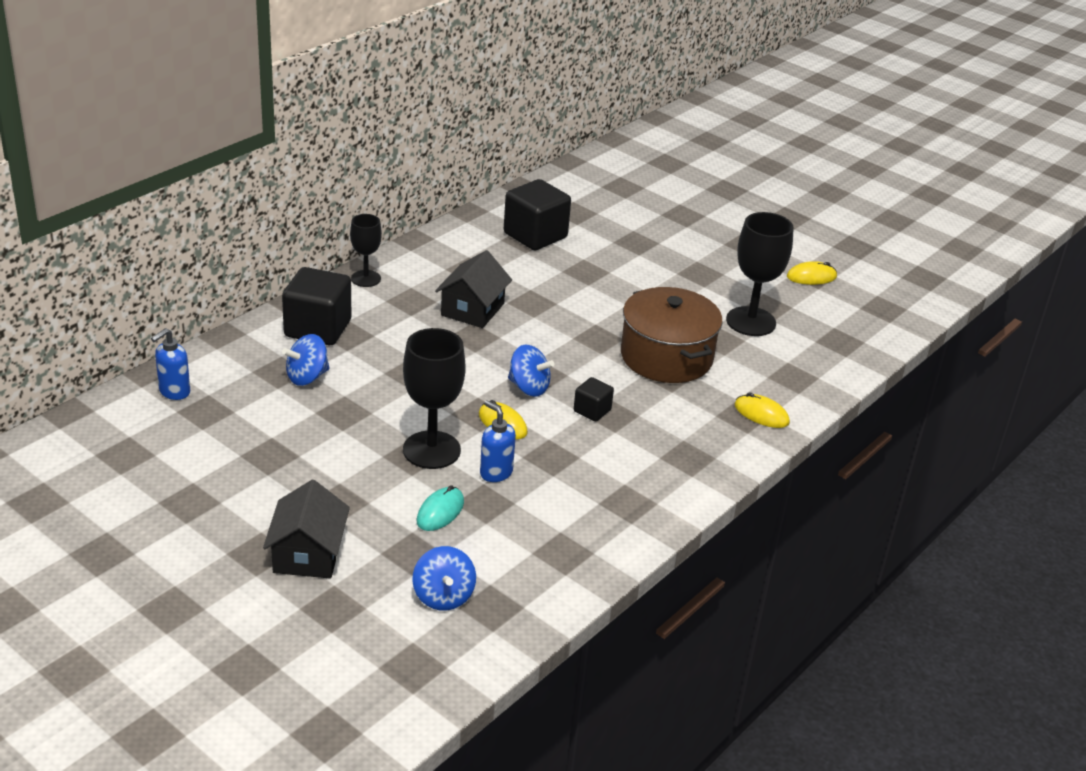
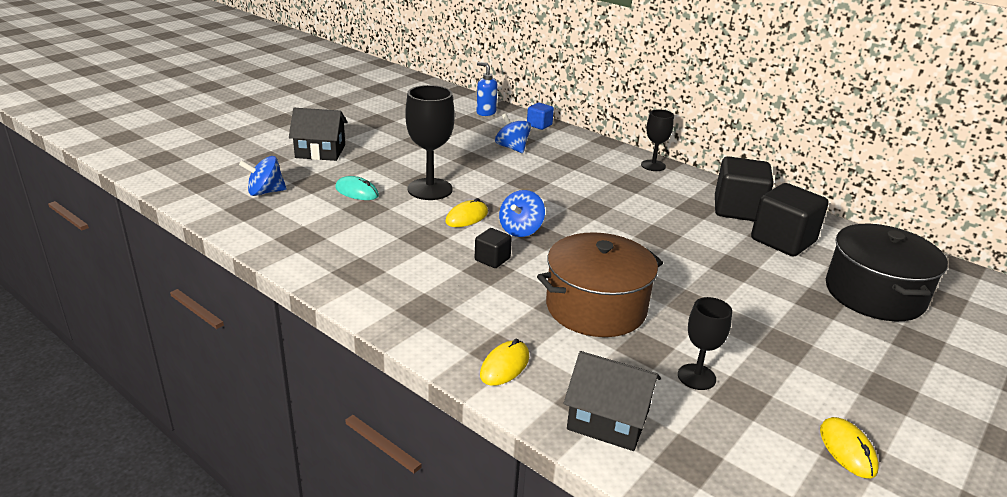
camera: 90 degrees right, 5 degrees down
black cube [282,267,351,345] -> black cube moved to [715,156,774,221]
black house [435,250,512,328] -> black house moved to [564,351,661,451]
blue soap dispenser [480,400,516,482] -> none
black goblet [726,212,794,336] -> black goblet [678,297,732,390], size x0.60
none -> blue cube [527,103,554,130]
none -> black pot [826,224,948,321]

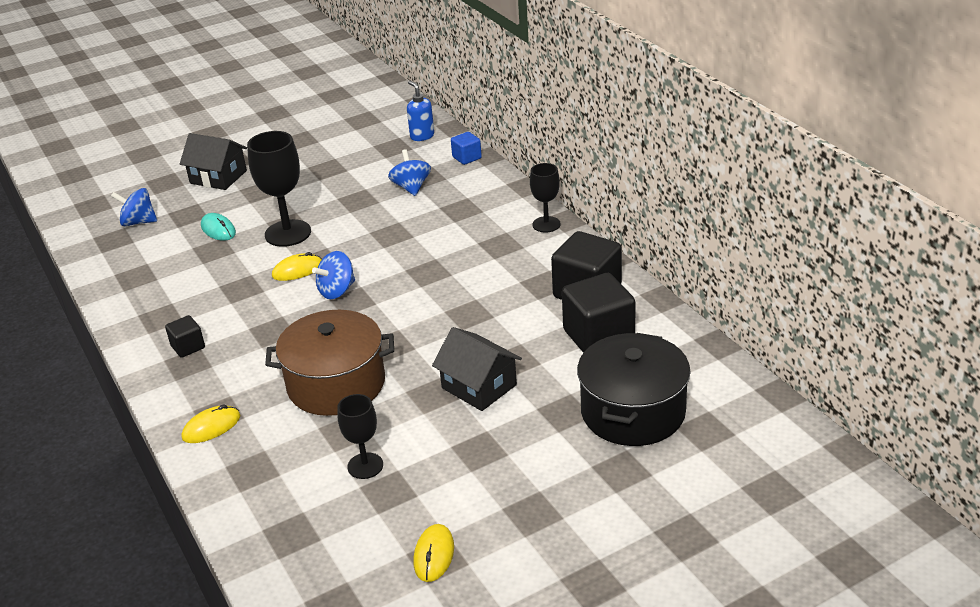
camera: 25 degrees right, 5 degrees up
black cube [475,228,512,268] -> black cube moved to [165,315,205,358]
black house [564,351,661,451] -> black house moved to [432,327,522,411]

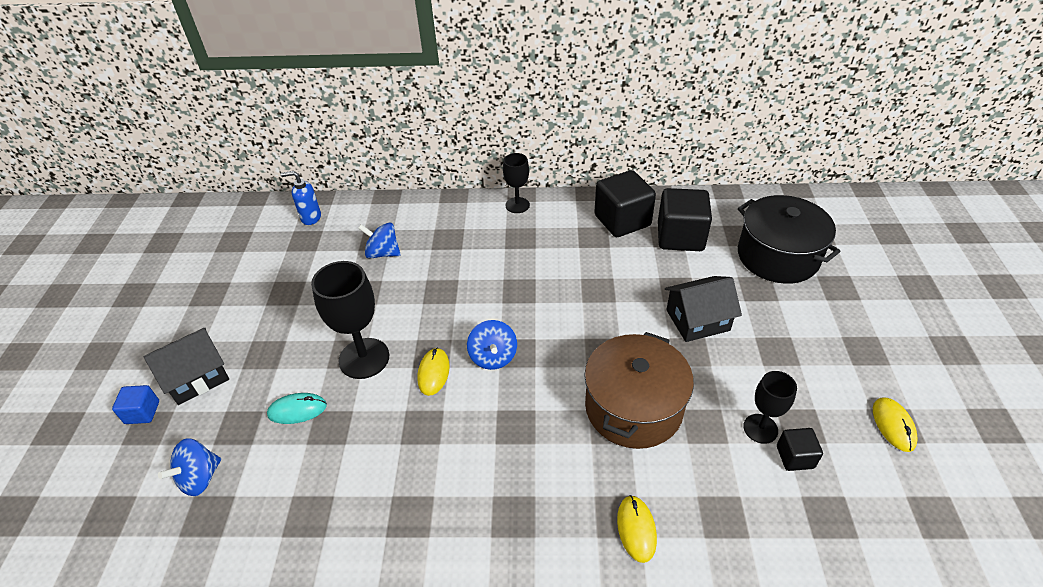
camera: 60 degrees left, 10 degrees up
black cube [165,315,205,358] -> black cube moved to [777,428,823,471]
yellow mouse [414,524,454,582] -> yellow mouse turned 45 degrees clockwise [873,397,918,452]
blue cube [451,132,482,165] -> blue cube moved to [112,385,159,424]

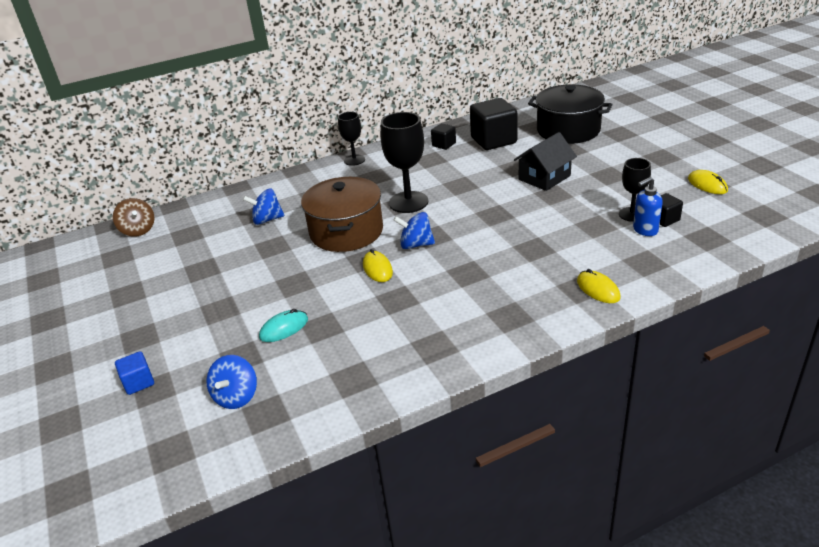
camera: 25 degrees left, 10 degrees down
black house [144,328,229,405] -> none
blue soap dispenser [281,171,321,225] -> blue soap dispenser moved to [633,177,663,236]
black goblet [311,261,389,379] -> black goblet moved to [380,112,428,213]
blue spinning top [467,320,517,370] -> blue spinning top turned 135 degrees clockwise [394,212,435,249]
brown pot [584,332,694,449] -> brown pot moved to [301,177,383,252]
black cube [594,170,656,237] -> black cube [431,123,456,150], size x0.51
none -> brown spinning top [113,198,155,237]

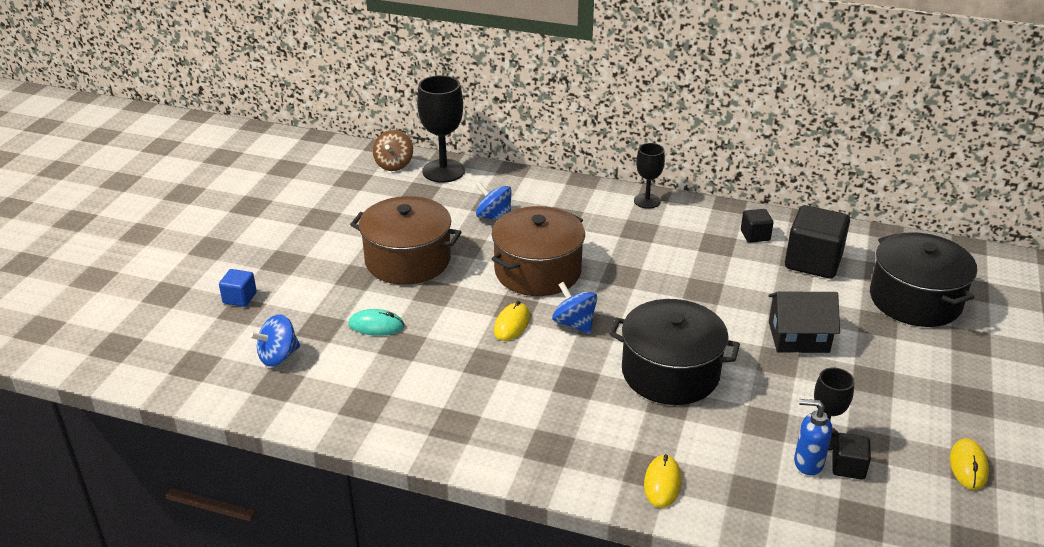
camera: 40 degrees right, 0 degrees up
black goblet [380,112,428,213] -> black goblet moved to [417,75,465,183]
none -> brown pot [350,196,461,285]
none -> black pot [609,299,740,405]

